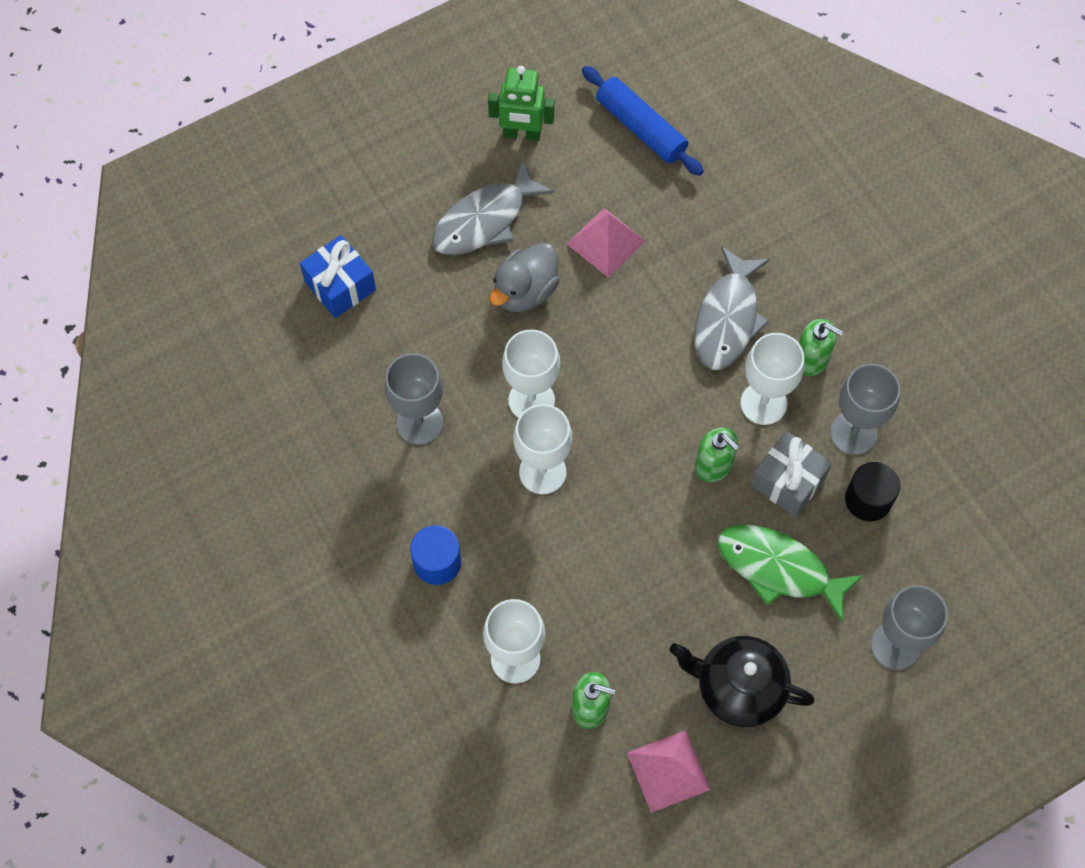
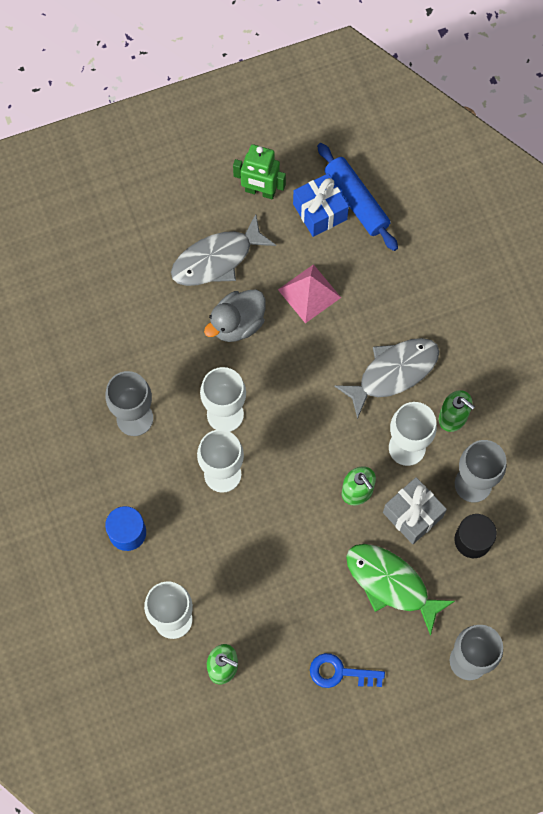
camera: 10 degrees right, 5 degrees up
blue gift [300,235,376,318] -> blue gift moved to [293,173,349,237]
pink pyramid [627,730,710,813] -> none
black teapot [669,636,815,727] -> blue key [310,653,385,688]
grey fish [695,246,770,370] -> grey fish turned 150 degrees counterclockwise [334,338,439,419]

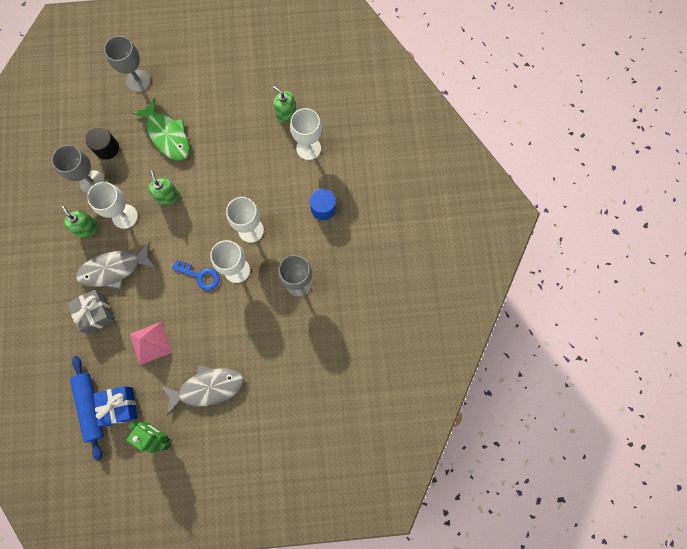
camera: 165 degrees left, 5 degrees up
grey duck [204,290,266,342] -> none
blue key [310,653,385,688] -> blue key moved to [172,260,220,291]
grey gift [383,477,447,544] -> grey gift moved to [67,290,115,334]

